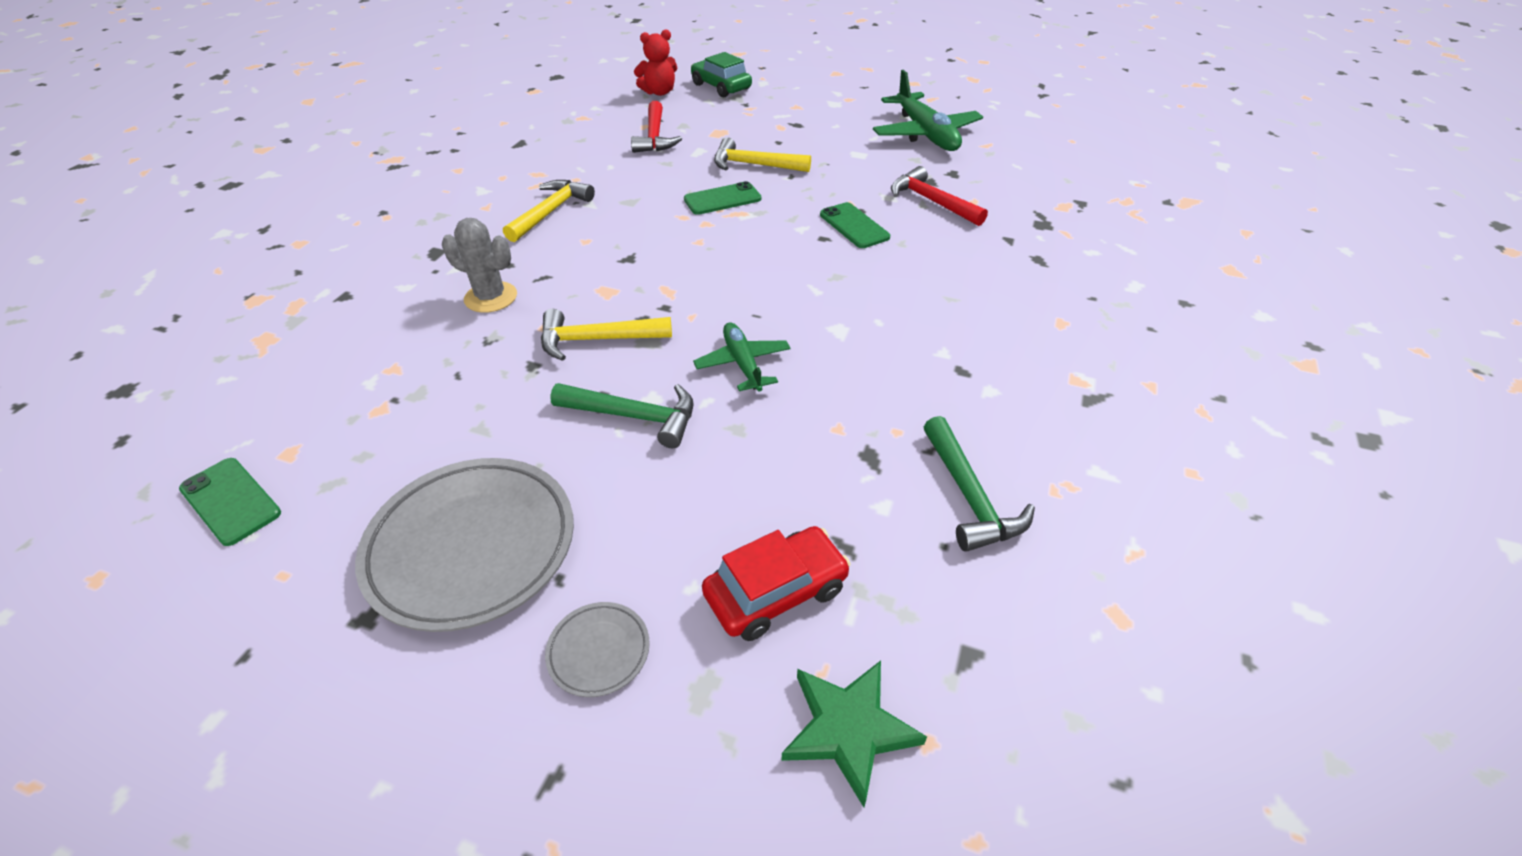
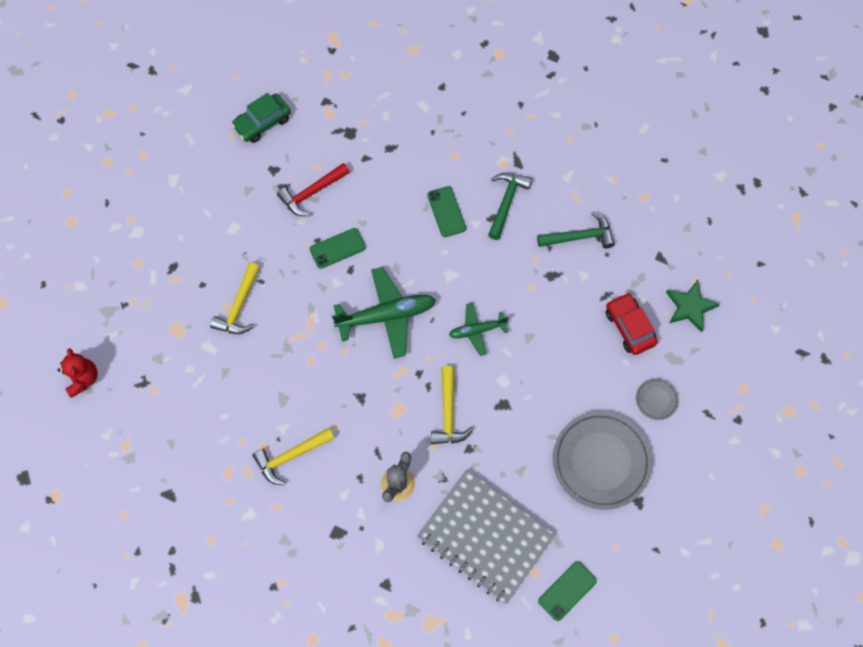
camera: 85 degrees left, 25 degrees up
yellow hammer [503,180,595,242] -> yellow hammer turned 60 degrees counterclockwise [253,428,335,485]
green hammer [550,383,694,448] -> green hammer moved to [488,173,532,240]
red hammer [631,101,682,153] -> none
green phone [684,181,761,215] -> green phone moved to [427,186,466,237]
green car [691,52,752,97] -> green car moved to [232,93,291,143]
green plane [873,70,983,151] -> green plane moved to [332,267,436,358]
none -> grey notebook [417,470,555,604]

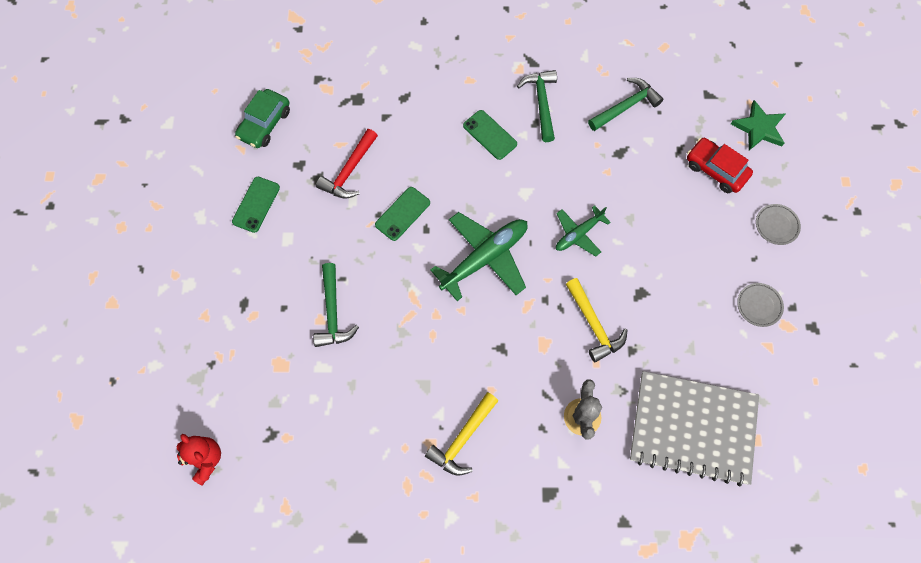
camera: 25 degrees left, 0 degrees up
yellow hammer [210,262,260,334] -> green hammer [313,263,359,347]
green phone [538,561,597,621] -> green phone moved to [232,177,280,233]
grey plate [553,412,652,510] -> grey plate [737,283,784,327], size x0.44

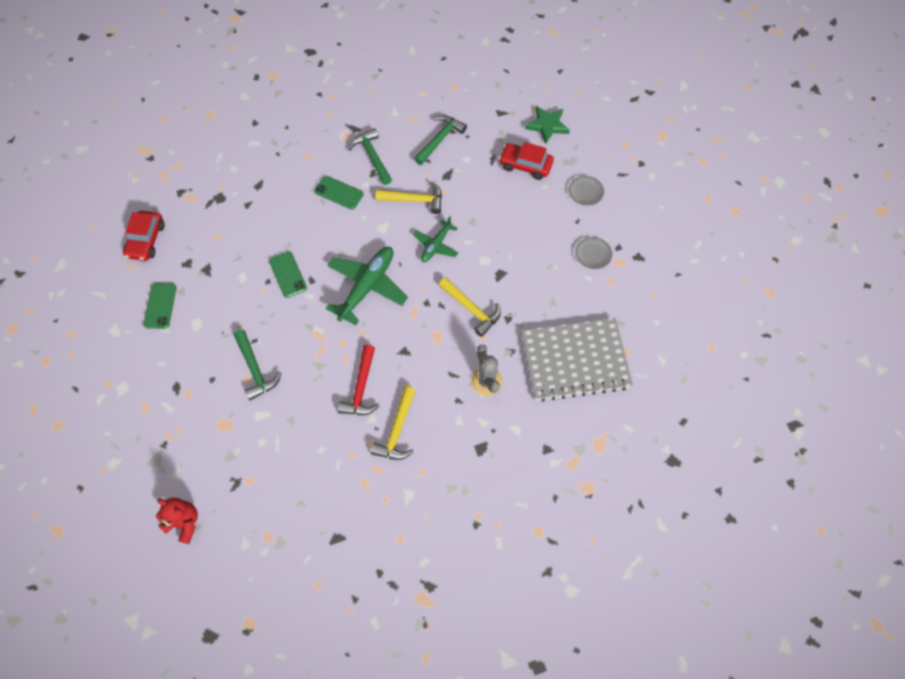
camera: 20 degrees left, 5 degrees down
green car [235,89,290,148] -> red car [123,211,165,261]
red hammer [316,129,378,199] -> red hammer moved to [338,345,379,415]
green phone [375,187,430,241] -> green phone turned 45 degrees counterclockwise [269,251,307,298]
none -> yellow hammer [376,181,442,214]

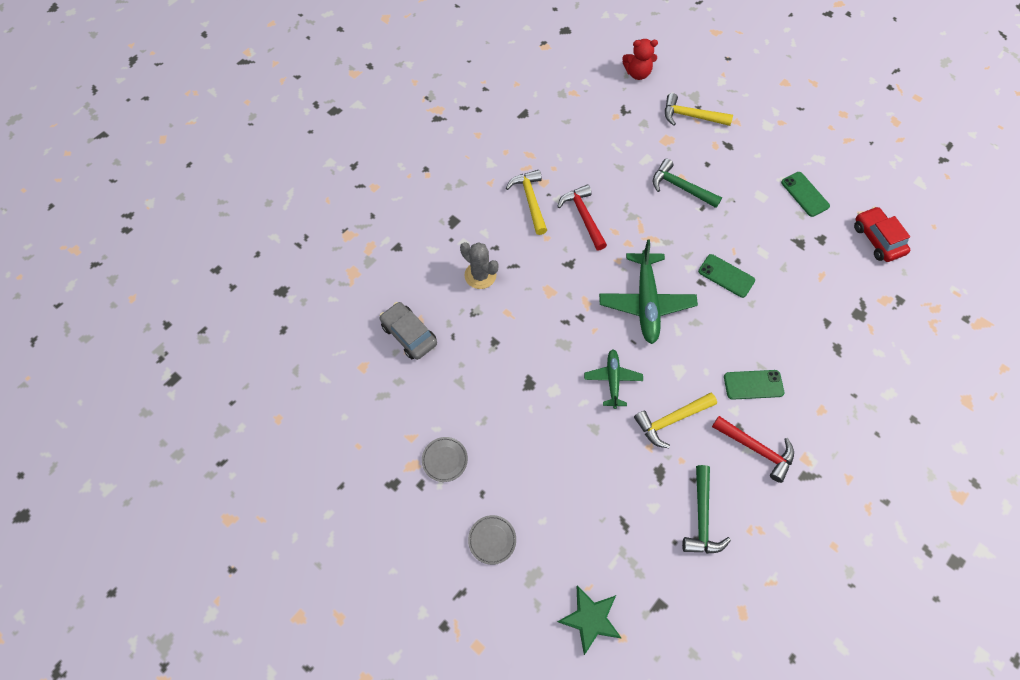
camera: 150 degrees right, 0 degrees up
green hammer [348,128,392,185] -> red hammer [712,416,794,483]
yellow hammer [439,277,501,337] -> yellow hammer moved to [665,93,733,126]
red car [499,142,554,180] -> none
grey notebook [521,318,633,402] -> grey car [380,302,437,360]

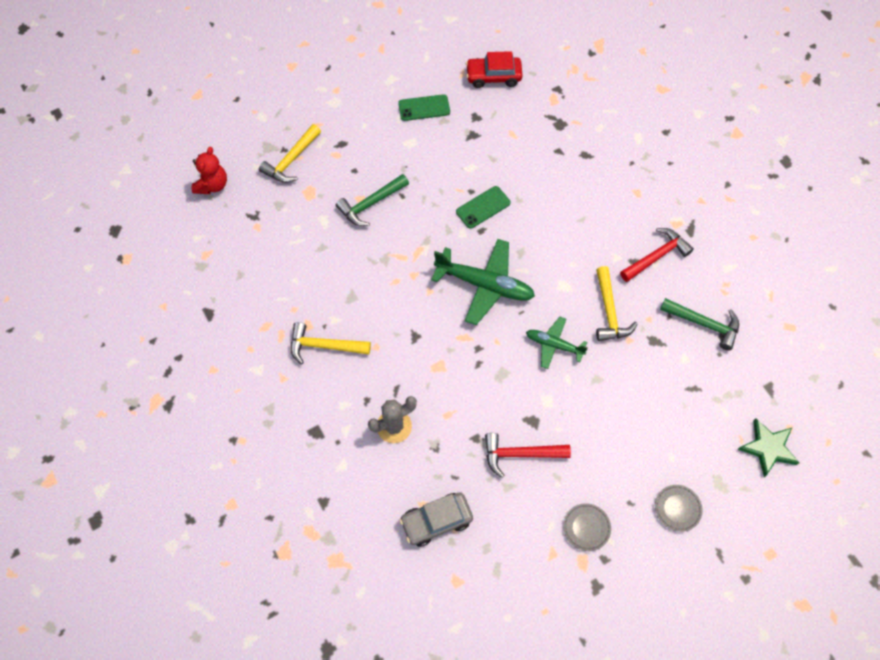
camera: 70 degrees left, 0 degrees up
red hammer [557,185,607,251] -> red hammer moved to [485,433,571,478]
green phone [724,370,784,400] -> none

